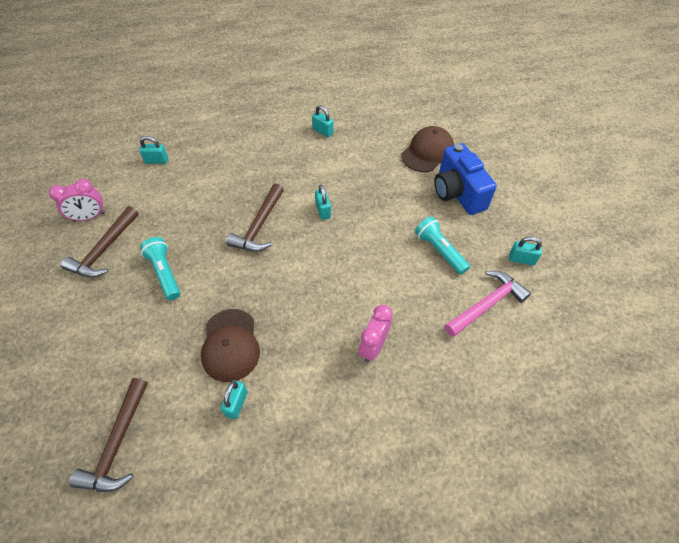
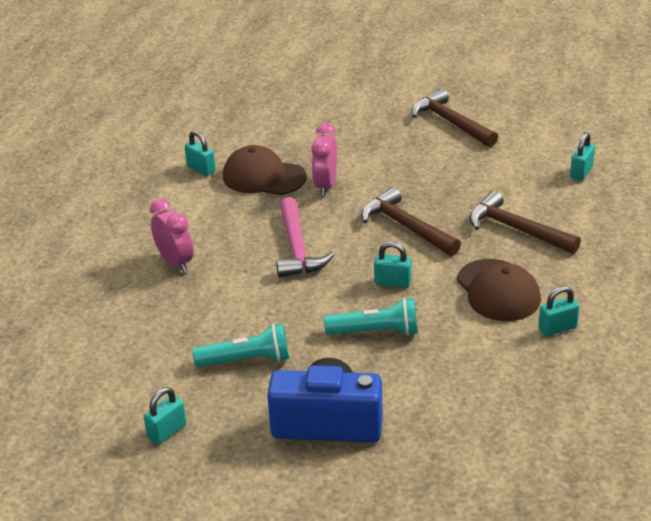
camera: 120 degrees right, 20 degrees down
pink clock [49,179,105,222] -> pink clock moved to [311,123,337,196]
brown hammer [69,378,148,492] -> brown hammer moved to [469,191,581,254]
turquoise flashlight [140,237,180,300] -> turquoise flashlight moved to [324,298,418,336]
brown cap [402,126,454,172] -> brown cap moved to [457,259,541,321]
pink hammer [444,271,531,337] -> pink hammer moved to [276,197,334,278]

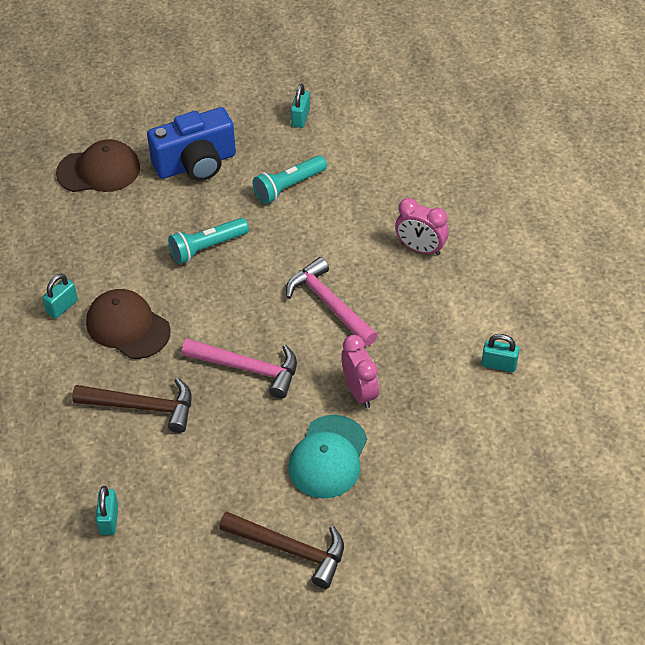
camera: 150 degrees right, 15 degrees up
brown cap [223,145,307,195] -> brown cap moved to [56,139,140,192]
brown hammer [361,187,461,256] -> pink hammer [182,338,297,399]
turquoise padlock [374,242,411,288] -> none
none -> turquoise cap [289,415,367,498]

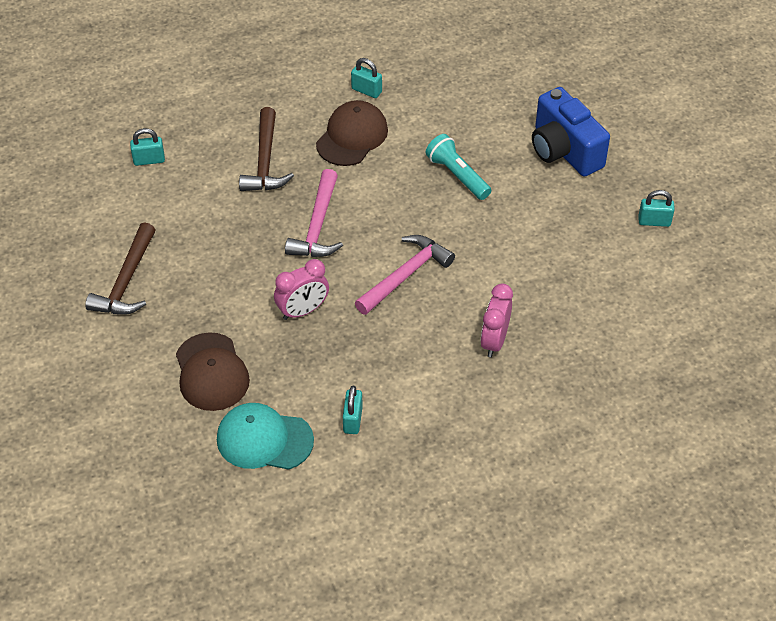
camera: 80 degrees right, 0 degrees up
brown cap [56,139,140,192] -> brown cap moved to [176,332,250,411]
turquoise flashlight [252,155,327,204] -> none
turquoise cap [289,415,367,498] -> turquoise cap moved to [217,403,314,470]

